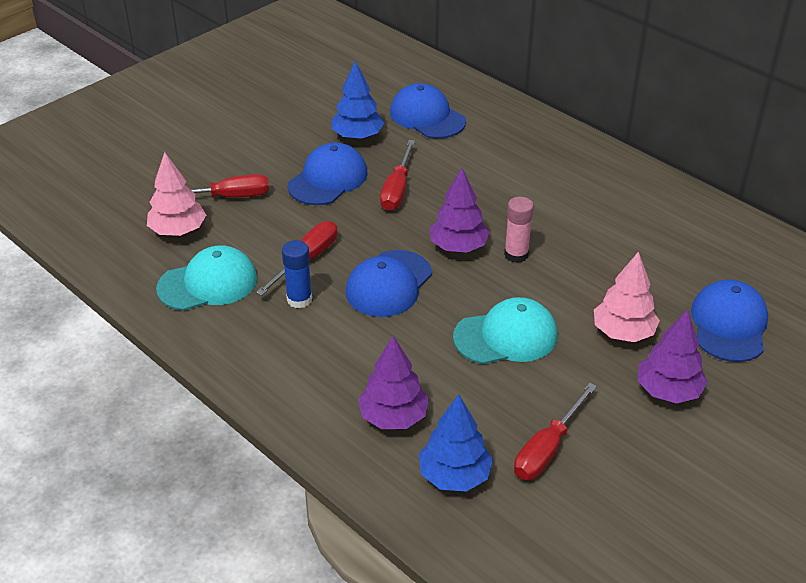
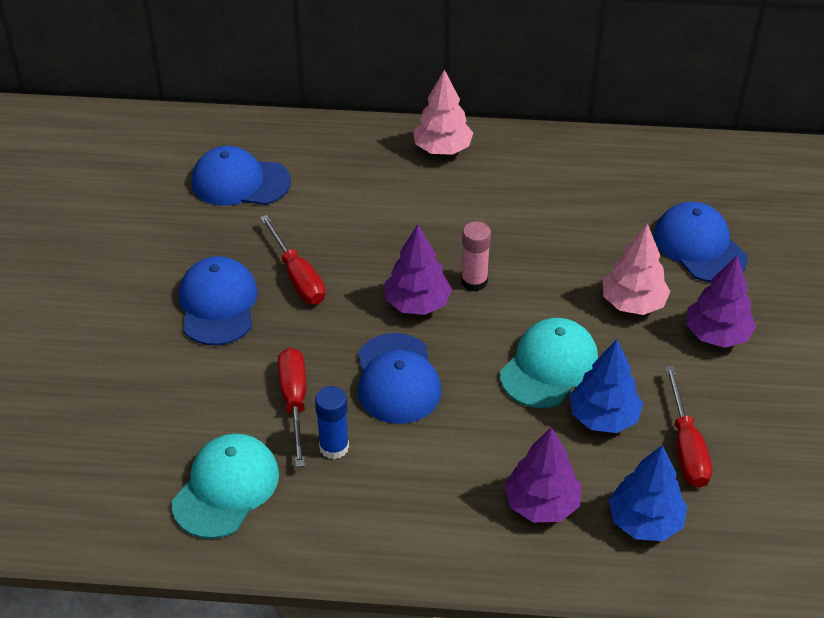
camera: 40 degrees left, 5 degrees up
pink tree [147,152,206,236] -> pink tree moved to [413,69,473,155]
red screwdriver [154,174,269,198] -> none
blue tree [331,61,384,140] -> blue tree moved to [570,339,643,433]

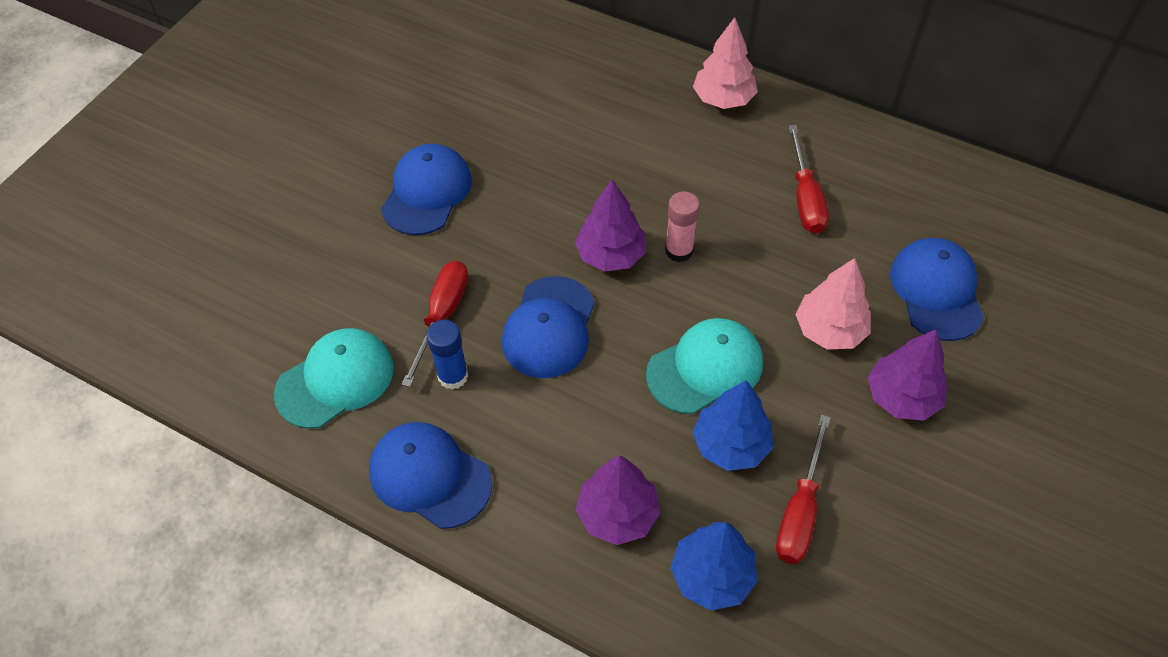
camera: 25 degrees right, 10 degrees up
blue cap [192,146,291,206] -> blue cap moved to [369,422,492,529]
red screwdriver [260,215,325,304] -> red screwdriver moved to [789,125,829,234]

